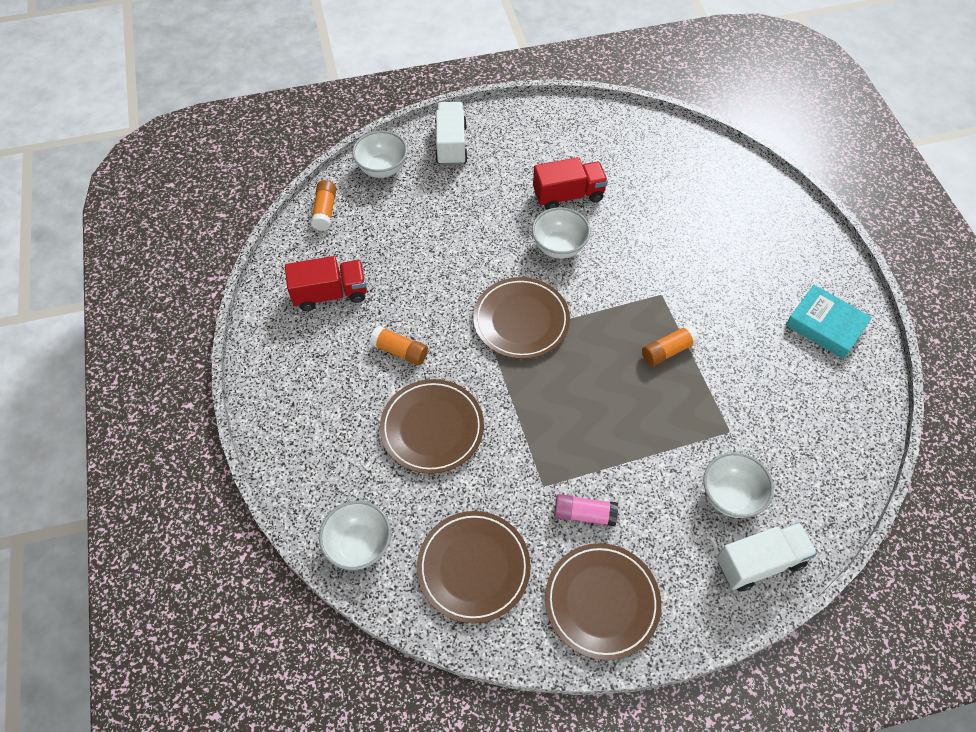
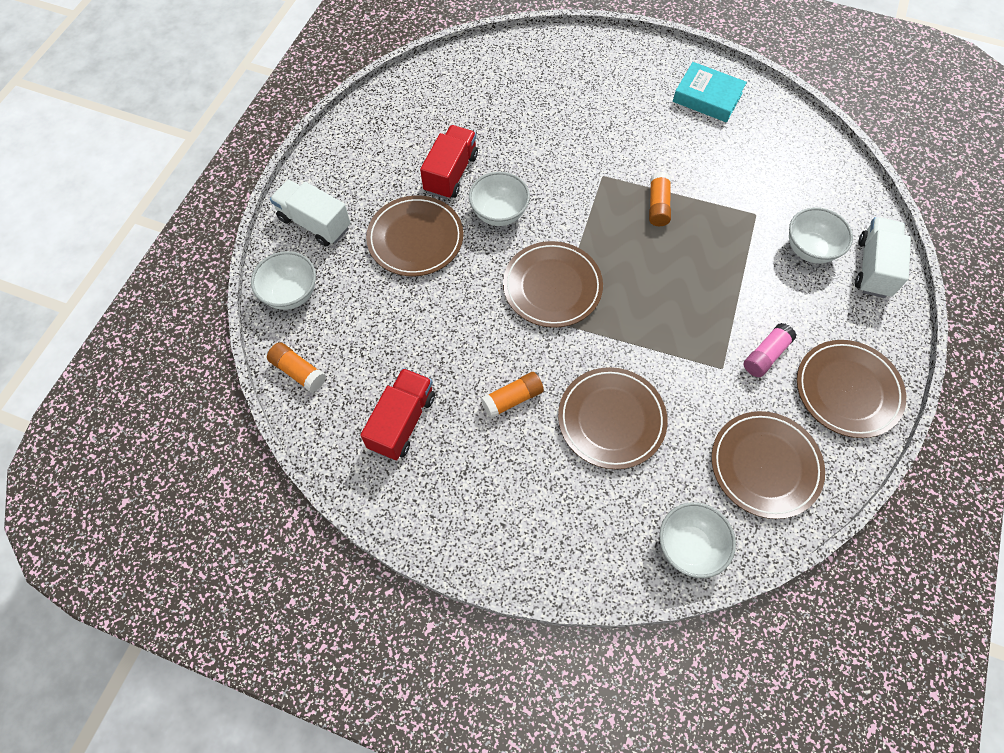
camera: 55 degrees left, 5 degrees up
turquoise book [786,285,872,359] -> turquoise book turned 45 degrees clockwise [673,62,747,122]
none -> brown plate [366,195,463,276]

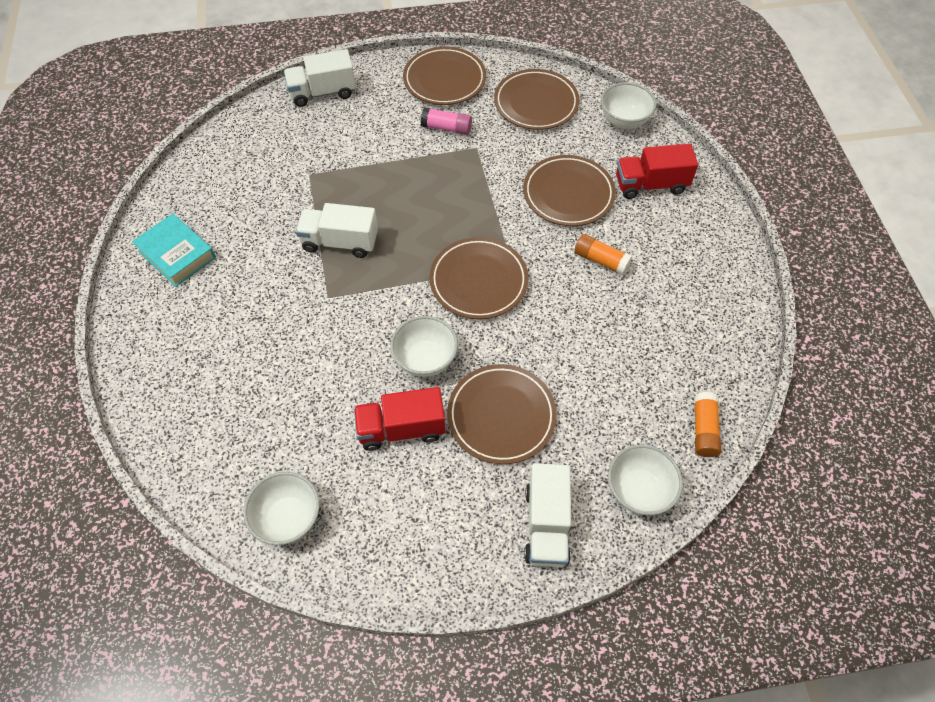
camera: 120 degrees left, 5 degrees down
red truck [360,368,435,460] -> red truck moved to [616,143,698,199]
orange glue stick [649,172,671,226] -> white truck [296,203,378,258]
turquoise book [673,62,747,122] -> turquoise book turned 45 degrees counterclockwise [132,213,216,287]
white bowl [789,207,853,264] -> white bowl moved to [243,472,320,545]

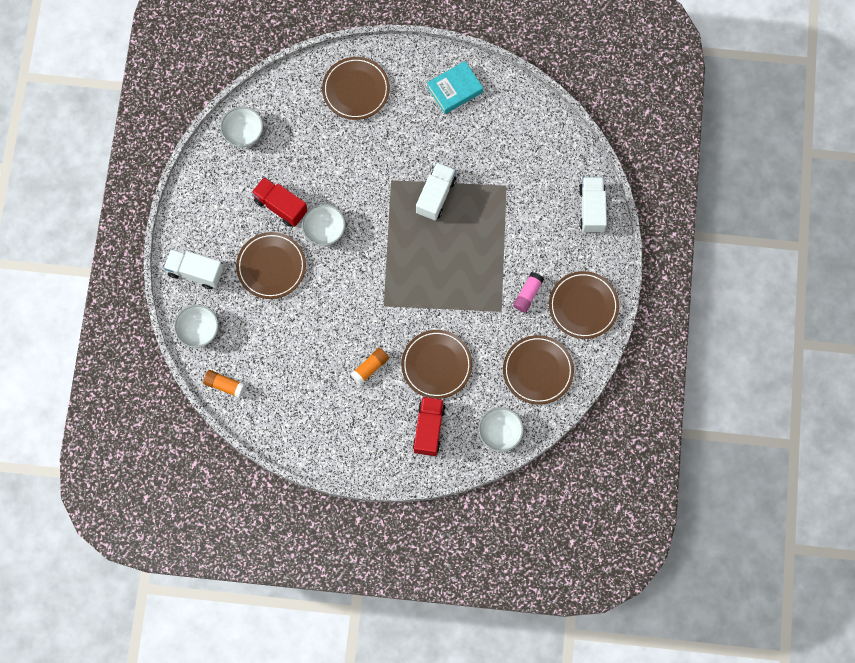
camera: 105 degrees right, 15 degrees up
red truck [354,387,446,451] -> red truck turned 60 degrees counterclockwise [251,177,308,227]
brown plate [429,237,528,319] -> brown plate moved to [322,57,390,120]

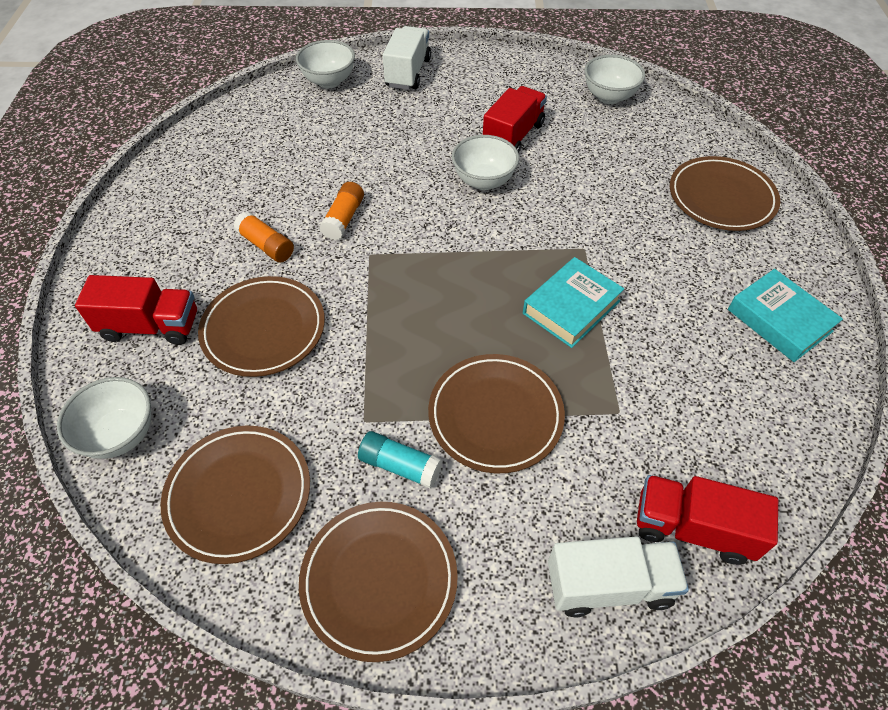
camera: 85 degrees right, 20 degrees down
orange glue stick [203,370,245,398] -> orange glue stick moved to [319,182,364,240]
brown plate [236,232,306,299] -> brown plate moved to [428,354,565,473]
white truck [416,162,456,221] -> turquoise book [523,257,624,348]
pink glue stick [513,272,544,313] -> turquoise glue stick [358,431,442,488]
none -> red truck [637,475,778,565]

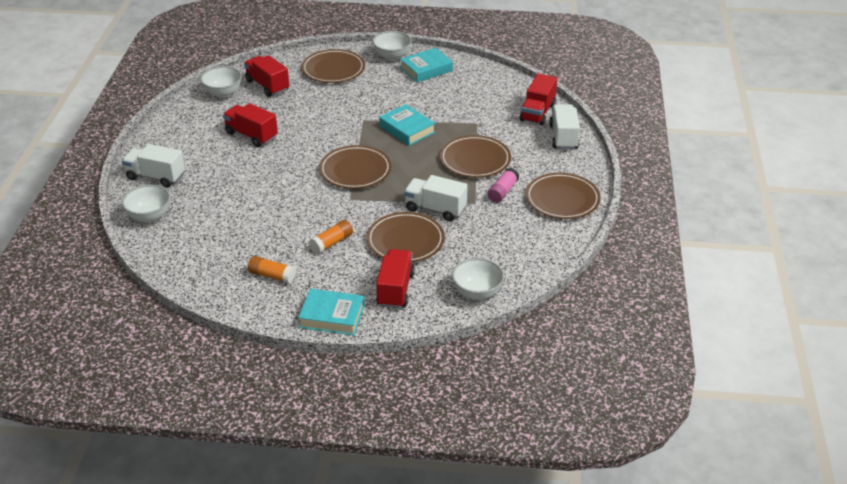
camera: 85 degrees left, 15 degrees down
brown plate [160,426,310,564] -> brown plate moved to [319,145,391,189]
orange glue stick [319,182,364,240] -> orange glue stick moved to [248,256,296,283]
turquoise glue stick [358,431,442,488] -> pink glue stick [488,168,519,203]
white bowl [452,135,519,190] -> white bowl moved to [372,31,412,61]
none -> red truck [244,55,289,97]
none -> turquoise book [298,289,364,336]
none -> white truck [404,175,468,221]

